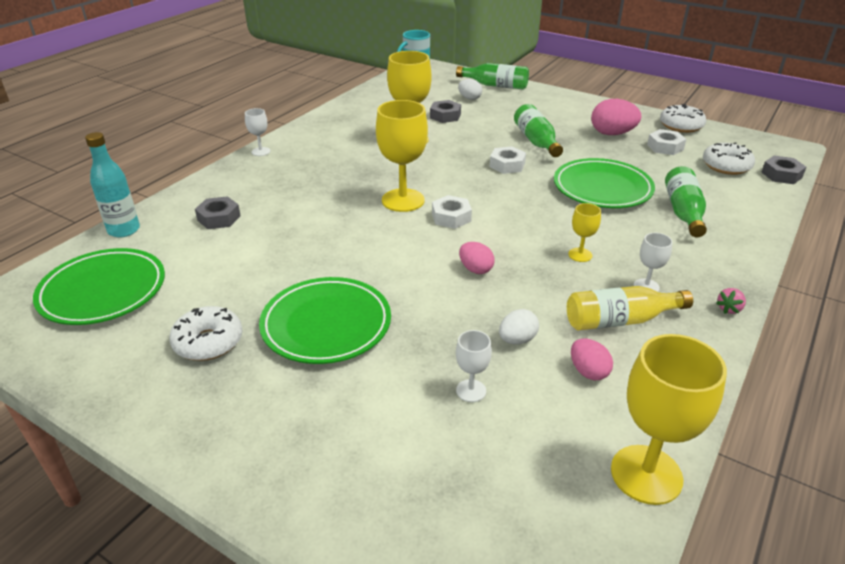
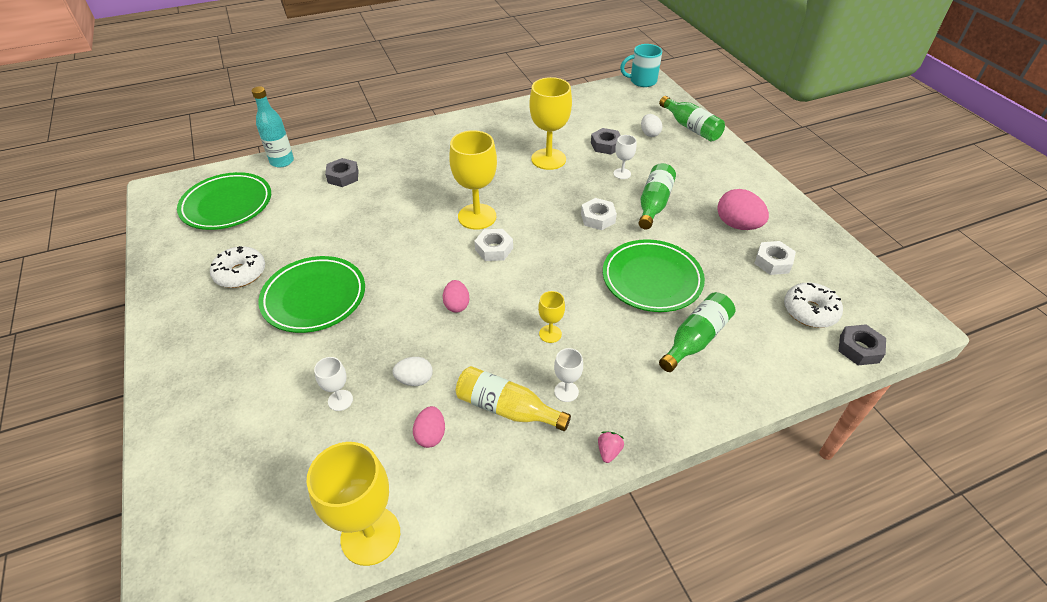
camera: 35 degrees right, 10 degrees up
white goblet [245,108,270,156] -> white goblet moved to [613,135,636,179]
white donut [660,104,706,133] -> none
pink strawberry [716,288,746,314] -> pink strawberry turned 120 degrees clockwise [598,431,624,463]

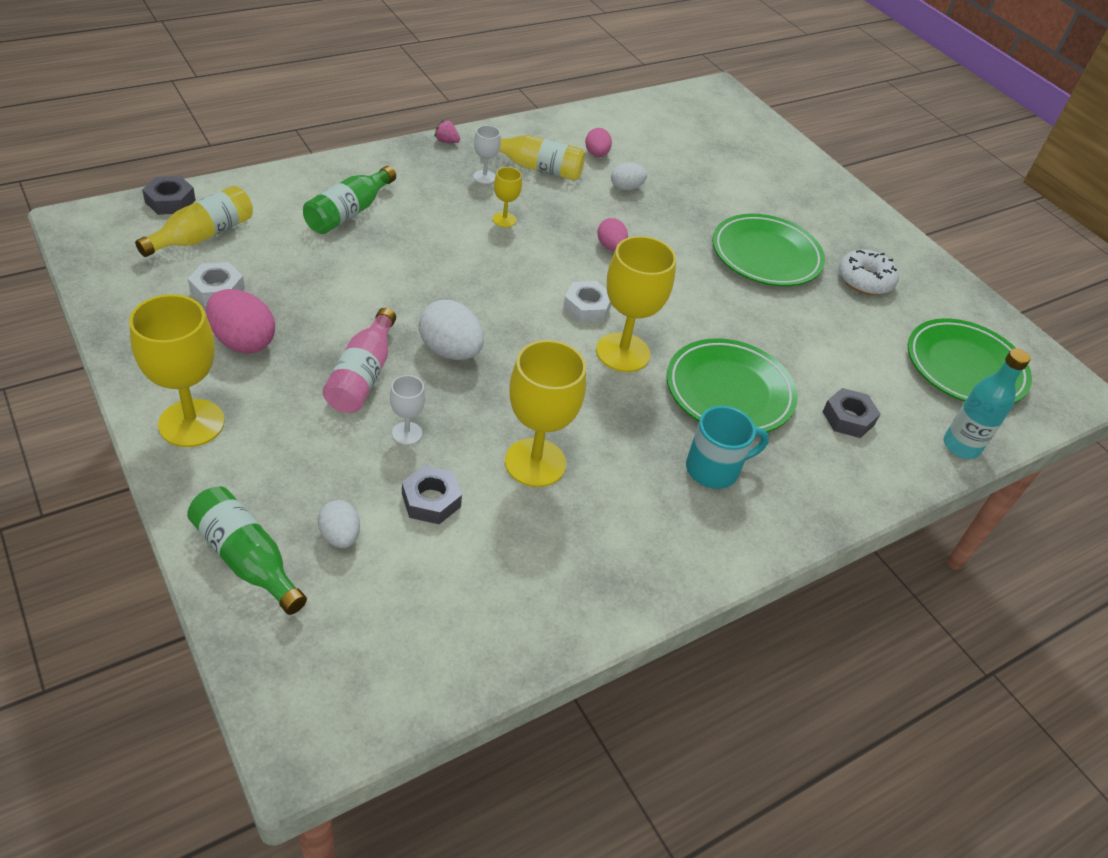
camera: 165 degrees right, 0 degrees up
yellow goblet [306,442,400,566] -> yellow goblet moved to [129,294,225,447]
white goblet [314,357,353,411] -> none
white nut [581,198,617,230] -> white egg [419,300,484,360]
pink strawberry [598,431,624,463] -> pink strawberry turned 105 degrees clockwise [434,120,460,143]
green plate [603,239,705,312] -> green plate moved to [667,338,798,432]
turquoise mug [620,44,662,87] -> turquoise mug moved to [686,406,769,489]
green bottle [639,163,676,229] -> pink bottle [323,308,396,413]
white donut [784,283,843,328] -> yellow bottle [135,186,253,257]

